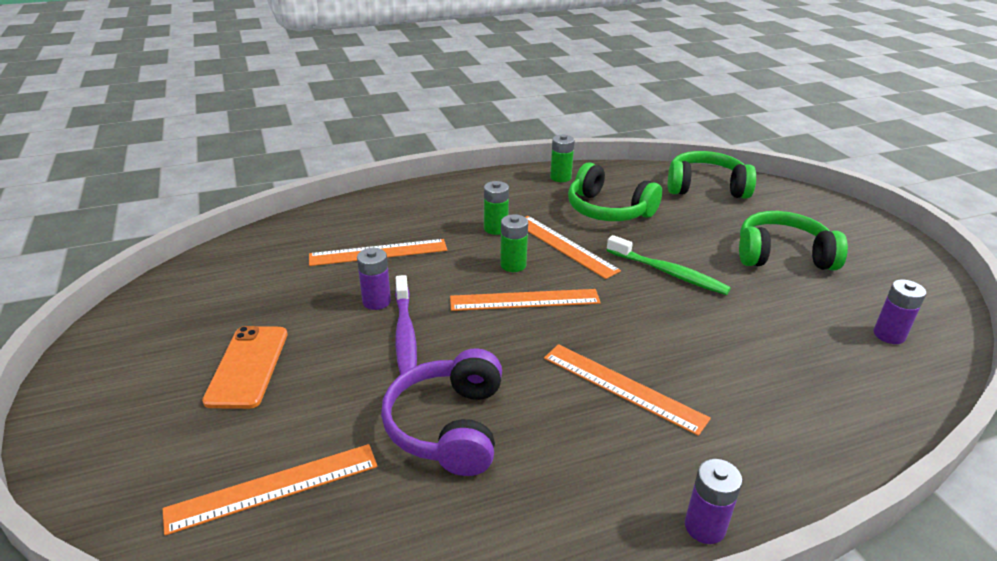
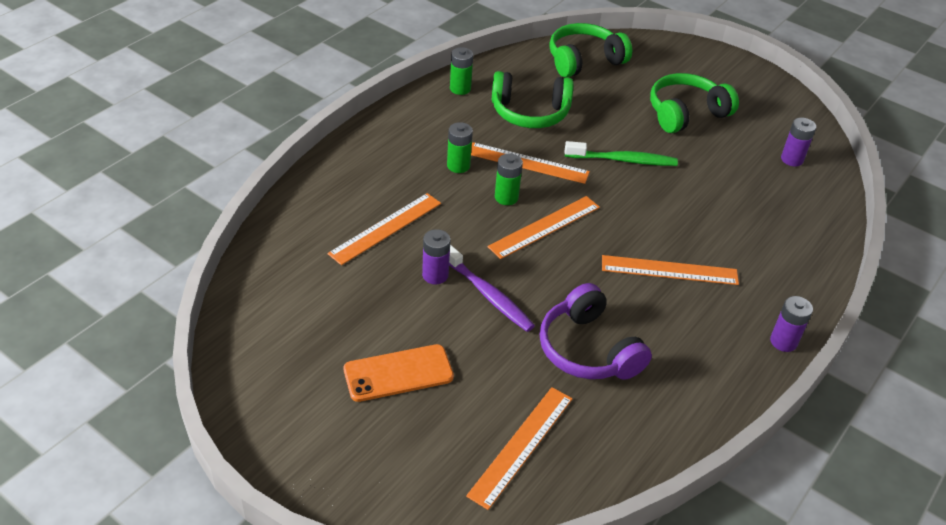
camera: 35 degrees left, 10 degrees up
orange phone [202,326,287,409] -> orange phone turned 75 degrees counterclockwise [344,344,454,402]

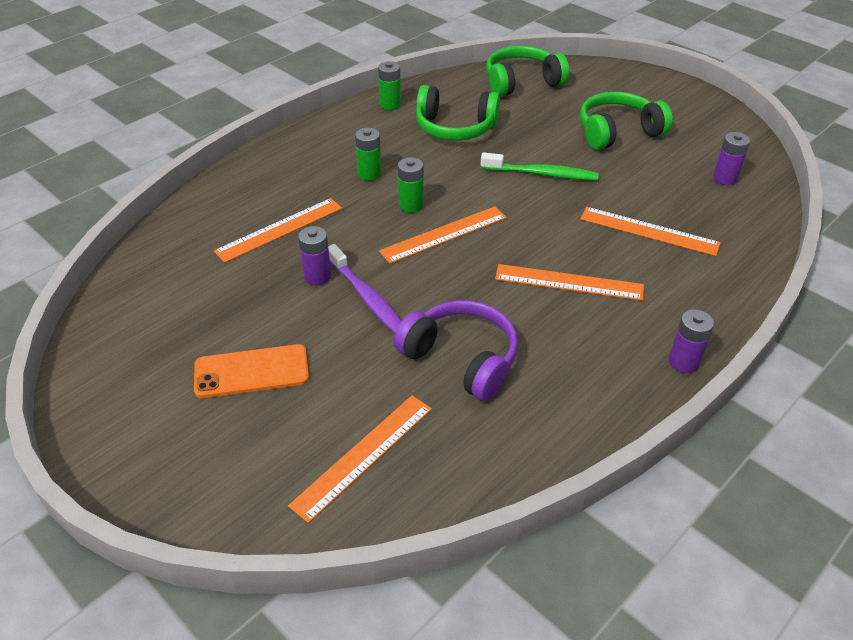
camera: 10 degrees right, 0 degrees up
orange ruler [471,142,590,184] -> orange ruler moved to [580,207,721,256]
purple headphones [540,283,652,380] -> purple headphones turned 150 degrees clockwise [394,300,518,401]

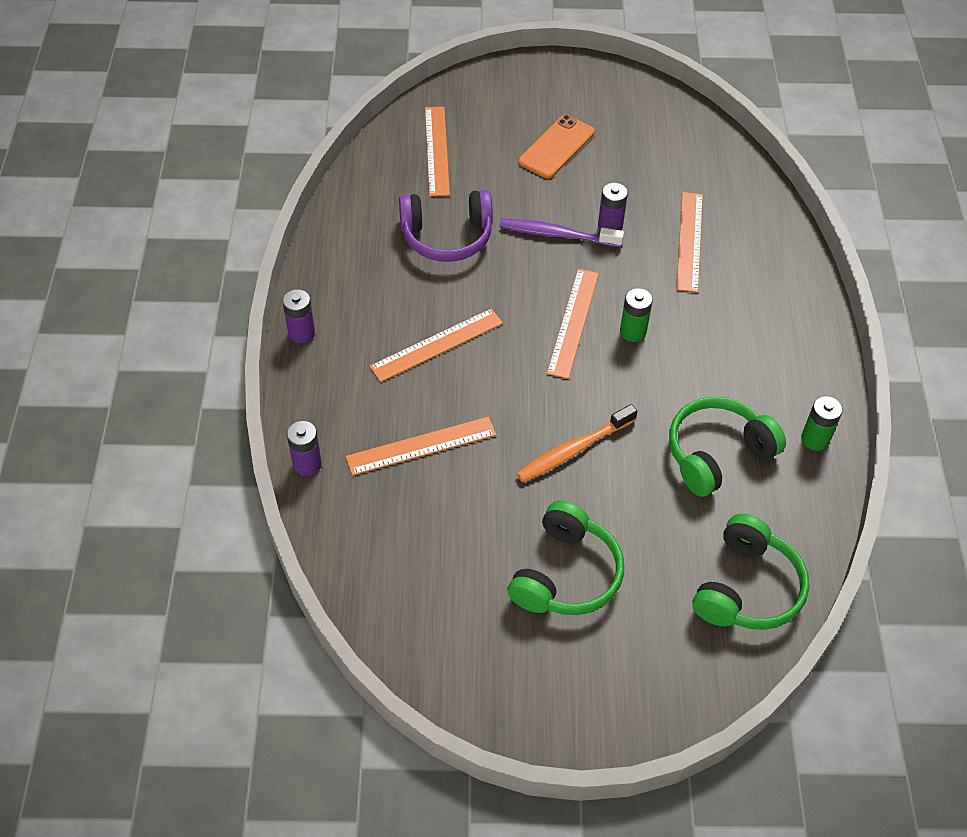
camera: 135 degrees right, 10 degrees up
green battery [355,128,382,181] -> none
green toothbrush [481,152,599,181] -> orange toothbrush [516,404,638,482]
purple battery [713,132,750,185] -> purple battery moved to [287,421,322,476]

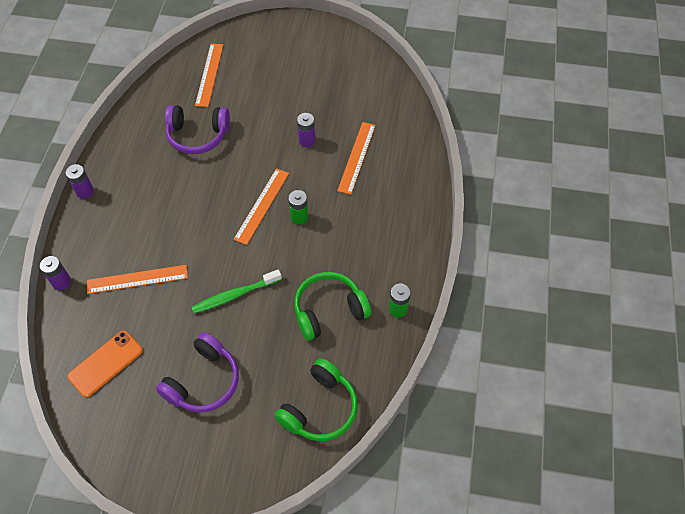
camera: 10 degrees right, 5 degrees up
orange ruler [369,309,503,382] -> none
purple toothbrush [499,218,624,247] -> none
green headphones [507,500,624,615] -> purple headphones [156,332,239,413]
orange toothbrush [516,404,638,482] -> green toothbrush [192,269,282,314]
orange phone [519,115,595,179] -> orange phone moved to [67,331,143,398]

